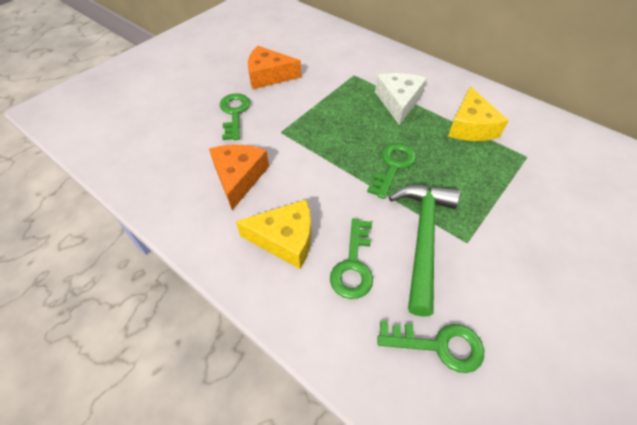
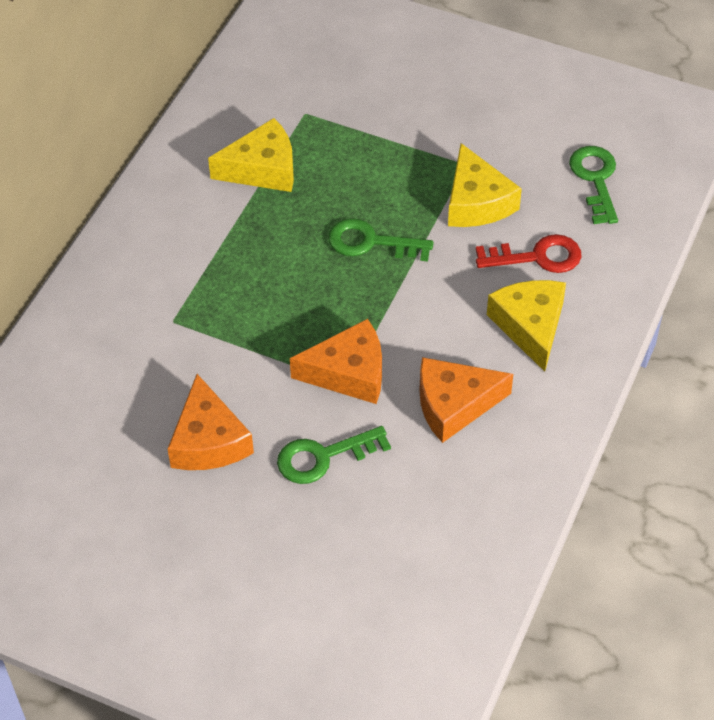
camera: 105 degrees left, 0 degrees up
green key [330,218,373,299] -> red key [476,234,581,273]
white cheese [375,73,427,125] -> none
green hammer [389,185,460,317] -> yellow cheese [448,143,522,227]
none -> orange cheese [290,319,382,404]

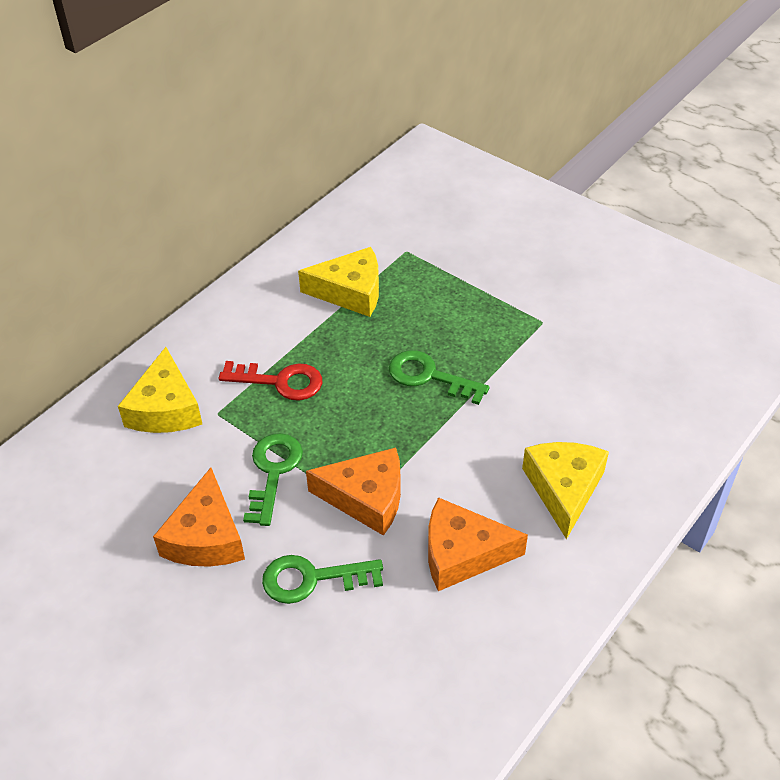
camera: 15 degrees right, 5 degrees down
yellow cheese [448,143,522,227] -> yellow cheese moved to [118,347,202,433]
red key [476,234,581,273] -> red key moved to [219,361,322,401]
green key [569,146,618,224] -> green key moved to [243,433,303,526]

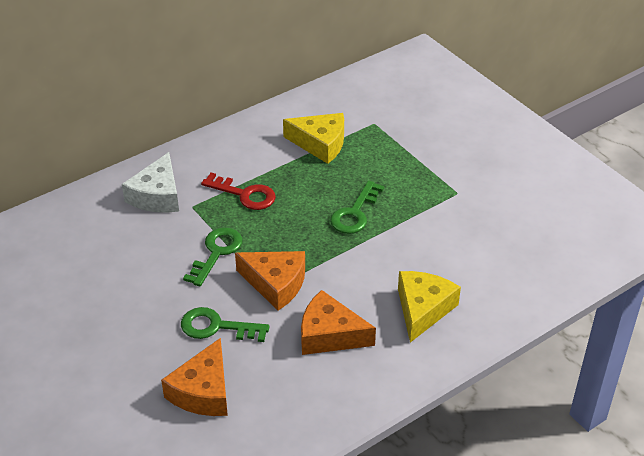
camera: 15 degrees right, 5 degrees down
yellow cheese [118,347,202,433] -> white cheese [122,152,179,213]
orange cheese [153,468,245,567] -> orange cheese moved to [161,338,228,416]
green key [389,350,489,405] -> green key turned 105 degrees counterclockwise [330,181,384,234]

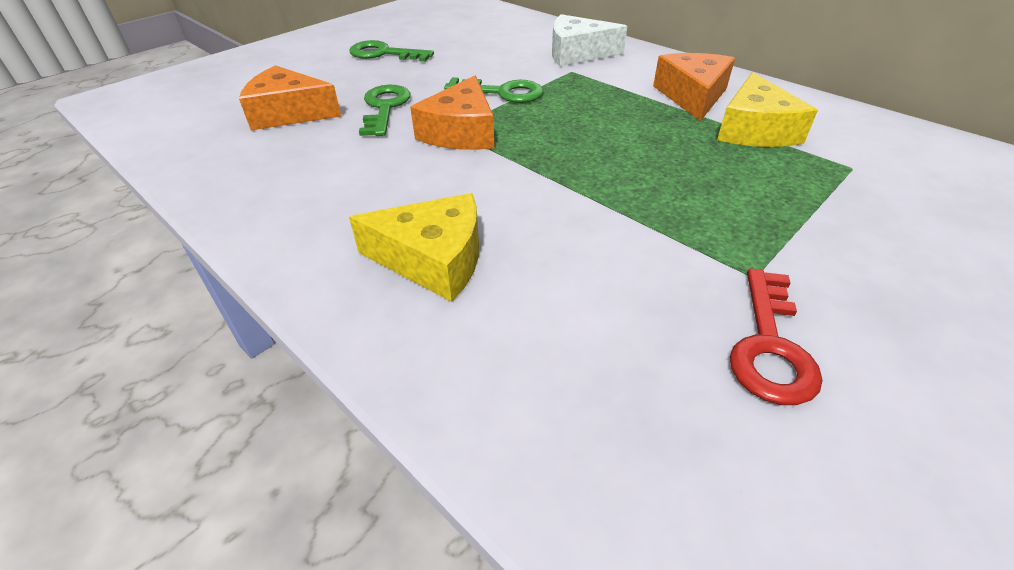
camera: 80 degrees right, 0 degrees up
red key [201,173,276,210] -> red key moved to [730,268,823,405]
orange cheese [301,290,376,355] -> orange cheese moved to [653,53,735,121]
green key [330,181,384,234] -> green key moved to [349,40,434,62]

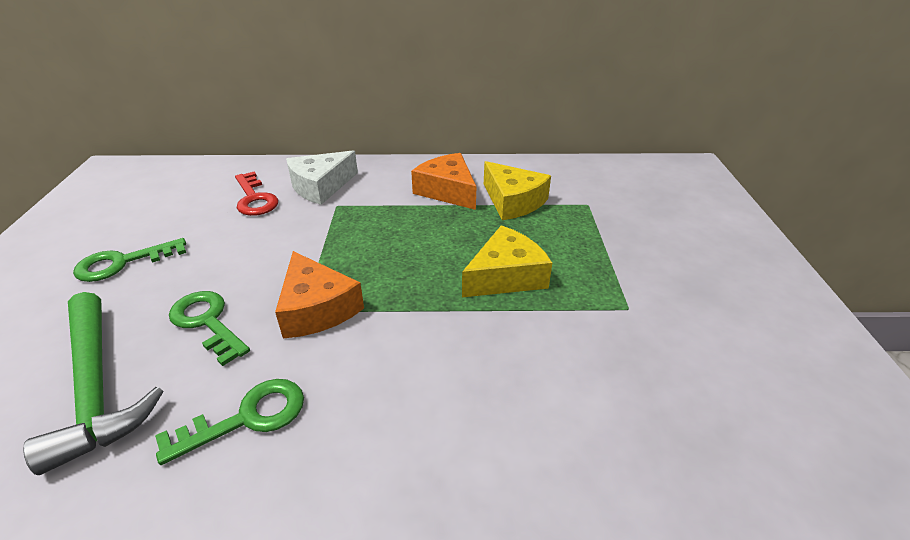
camera: 45 degrees left, 5 degrees down
orange cheese [239,65,341,131] -> green hammer [23,292,163,475]
yellow cheese [349,193,479,302] -> yellow cheese moved to [462,225,552,297]
green key [444,77,543,103] -> green key moved to [155,379,304,465]
red key [730,268,823,405] -> red key moved to [235,172,278,216]

